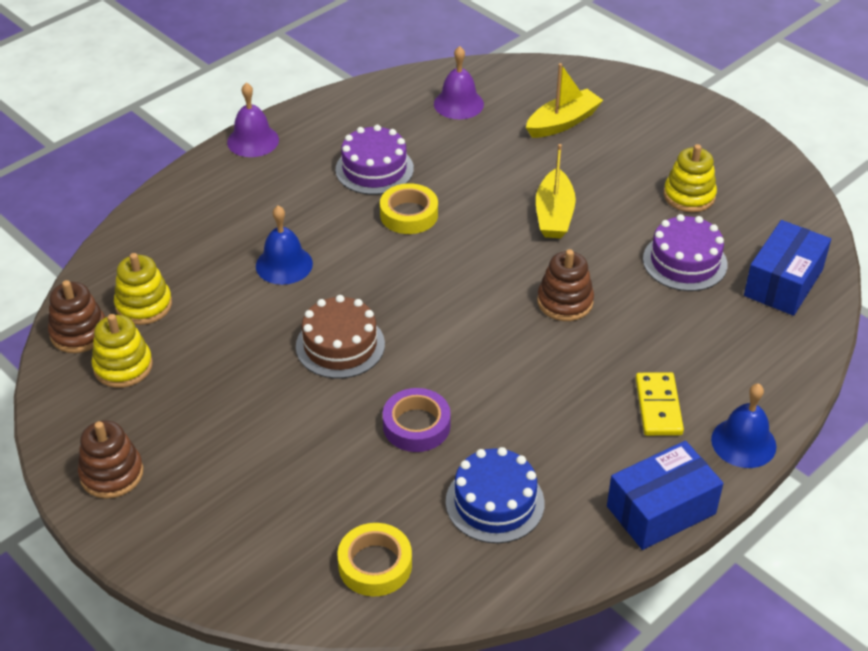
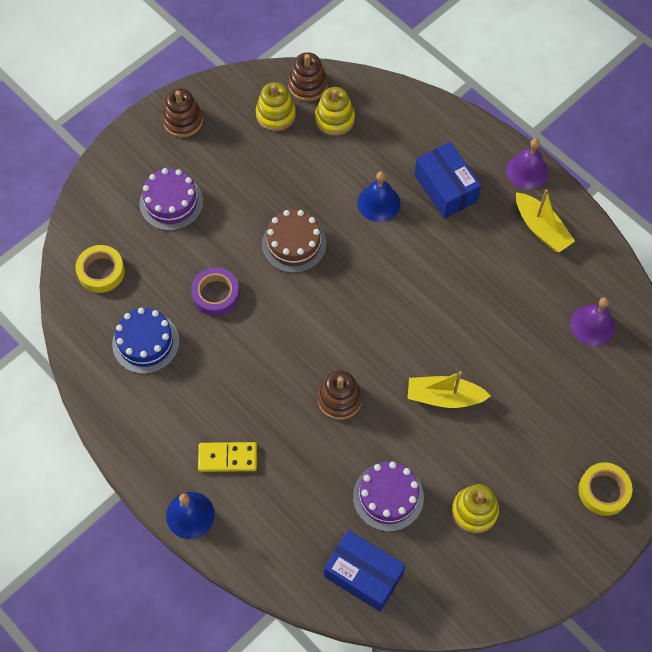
camera: 90 degrees right, 20 degrees up
purple cake [336,125,414,195] -> purple cake moved to [139,168,203,231]
yellow tape [380,183,438,234] -> yellow tape moved to [578,463,633,516]
yellow boat [526,63,603,138] -> yellow boat moved to [516,189,575,252]
blue box [607,441,724,550] -> blue box moved to [414,142,481,218]

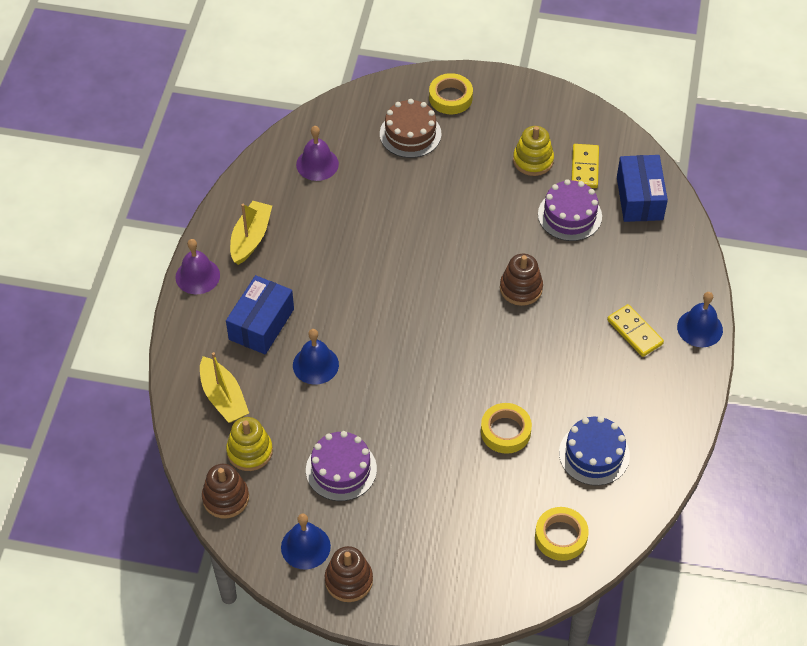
camera: 125 degrees left, 10 degrees down
purple cake [139,168,203,231] -> purple cake moved to [306,431,377,501]
purple tape [191,267,240,316] -> yellow tape [481,403,532,454]
yellow stacking toy [256,82,296,131] -> none
brown cake [262,210,326,273] -> brown cake moved to [380,99,441,158]
yellow boat [407,371,491,408] -> yellow boat moved to [200,352,249,423]
none -> blue bell [281,514,331,570]
none -> yellow domino [572,144,599,188]

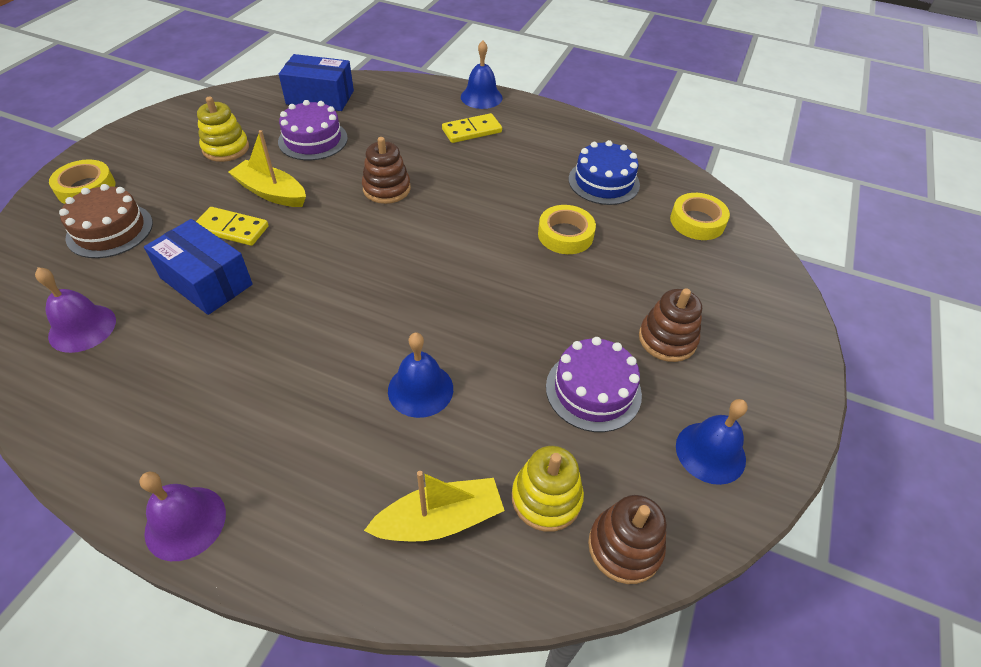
camera: 80 degrees left, 5 degrees down
blue box [226,275,294,354] -> blue box moved to [144,219,253,315]
yellow boat [230,201,272,265] -> yellow boat moved to [228,130,306,207]
brown stacking toy [325,546,373,602] -> brown stacking toy moved to [639,288,702,362]
yellow domino [572,144,599,188] -> yellow domino moved to [196,207,269,246]

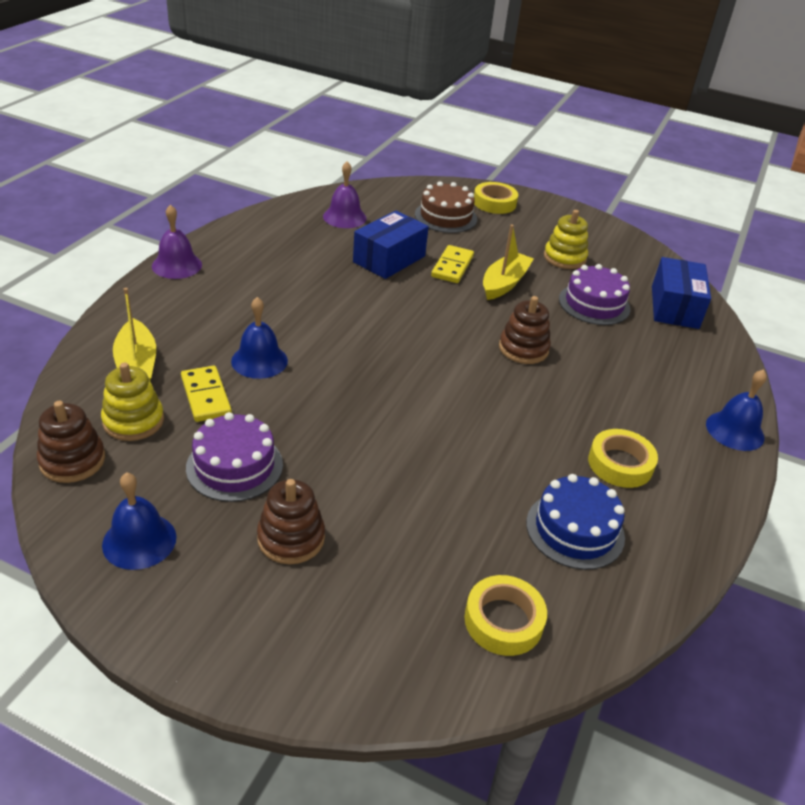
camera: 90 degrees right, 10 degrees down
yellow domino [442,113,502,143] -> yellow domino moved to [181,366,232,422]
yellow tape [538,205,596,254] -> yellow tape moved to [588,429,658,488]

